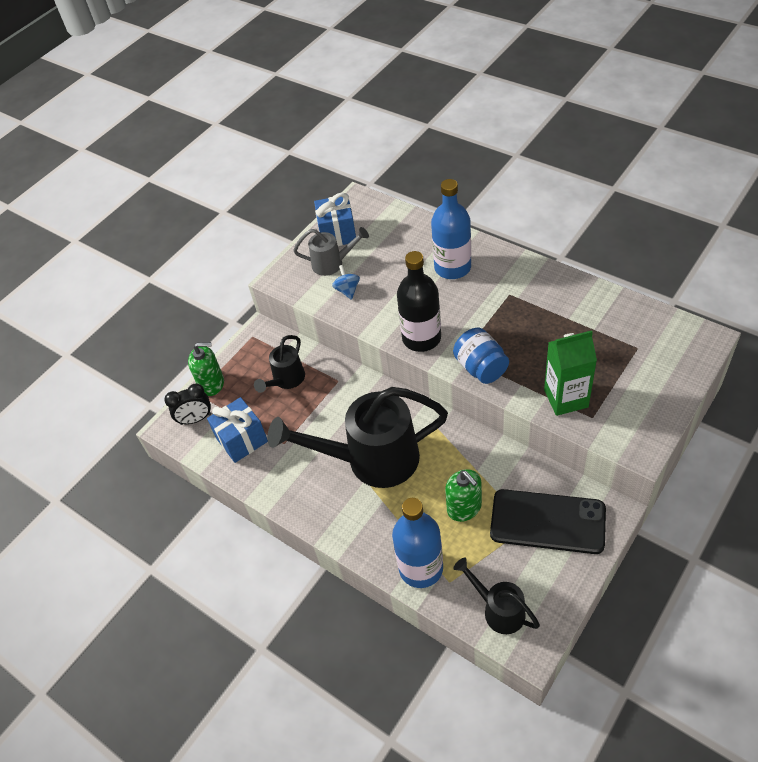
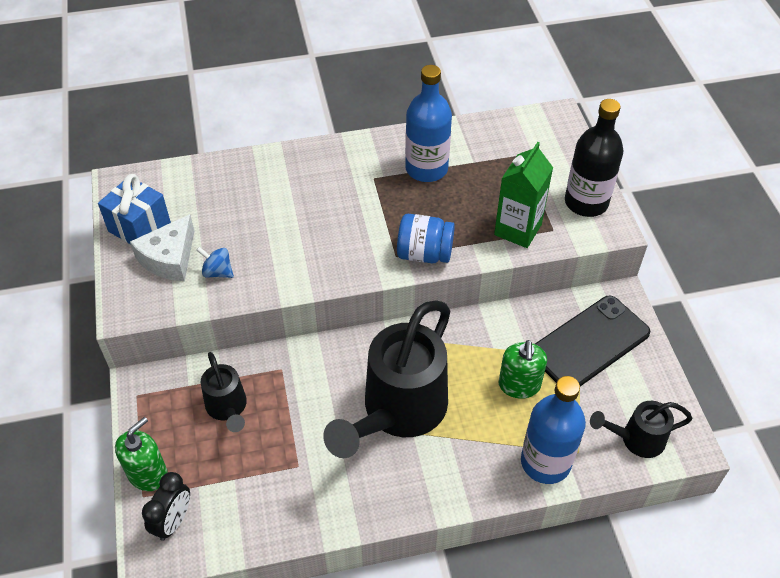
camera: 55 degrees left, 0 degrees up
blue gift [207,397,268,463] -> none
grey watering can [293,227,369,276] -> white cheese [130,214,194,281]
black bottle [397,251,441,352] -> black bottle moved to [565,99,623,217]
blue bottle [431,179,471,279] -> blue bottle moved to [405,65,452,182]
green soap dispenser [445,469,482,522] -> green soap dispenser turned 90 degrees clockwise [499,340,547,399]

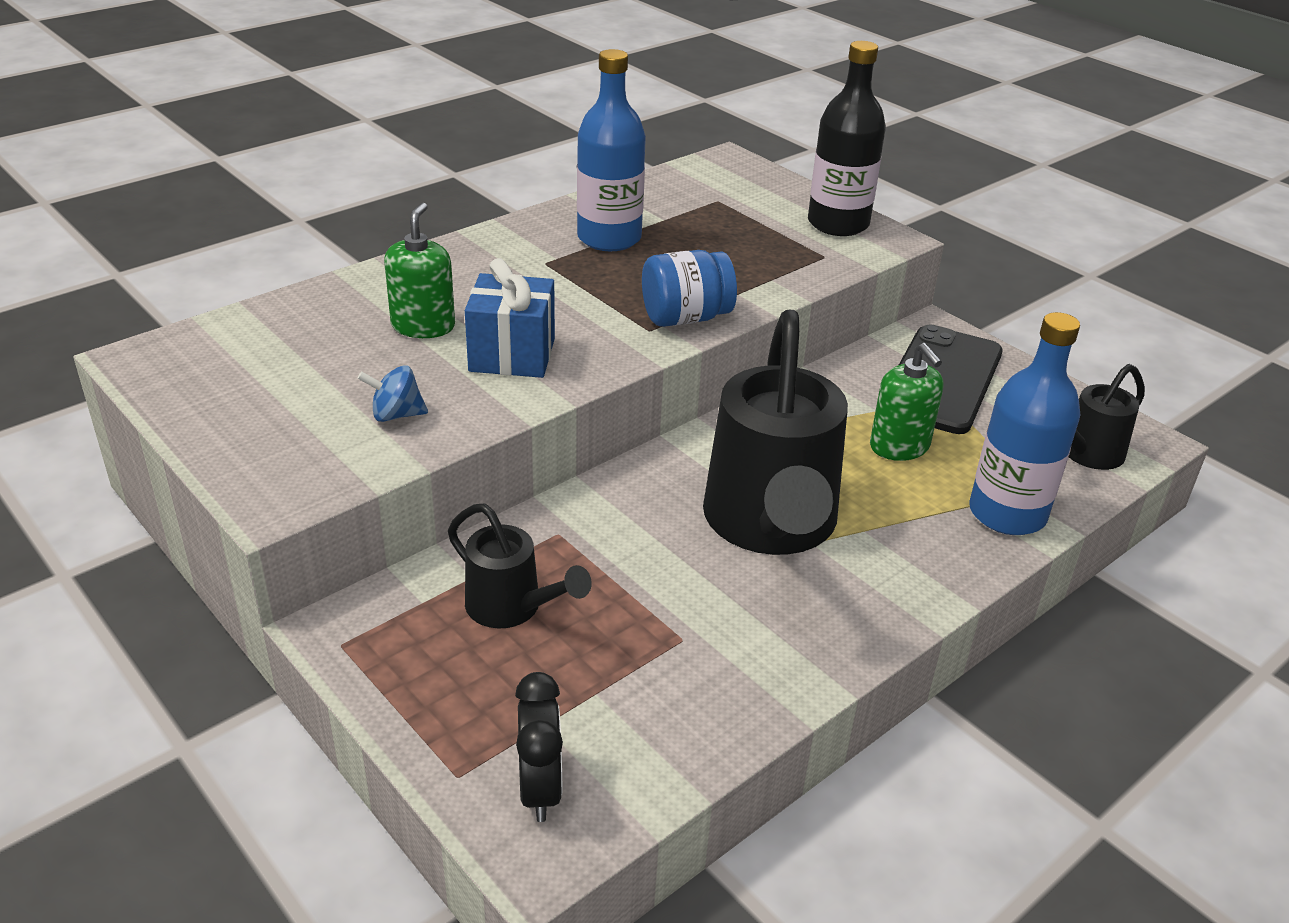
camera: 30 degrees left, 15 degrees down
blue gift [98,174,171,244] -> blue gift moved to [465,258,555,378]
green soap dispenser [115,417,168,491] -> green soap dispenser moved to [384,203,455,338]
white cheese [130,214,194,281] -> none
green carton [494,142,553,248] -> none

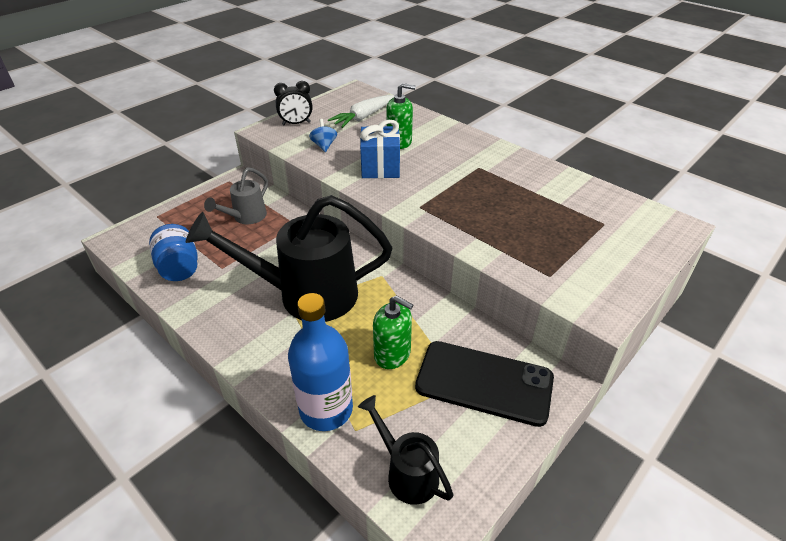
camera: 85 degrees right, 5 degrees up
black watering can [448,504,592,629] -> grey watering can [204,167,268,224]
black clock [515,672,563,822] -> black clock moved to [274,81,312,125]
blue bottle [577,49,646,251] -> none
blue jar [642,250,737,327] -> blue jar moved to [149,224,198,281]
black bottle [808,41,886,236] -> none
green soap dispenser [870,343,944,461] -> green soap dispenser turned 120 degrees counterclockwise [373,296,414,369]
none -> white carrot [328,95,394,128]

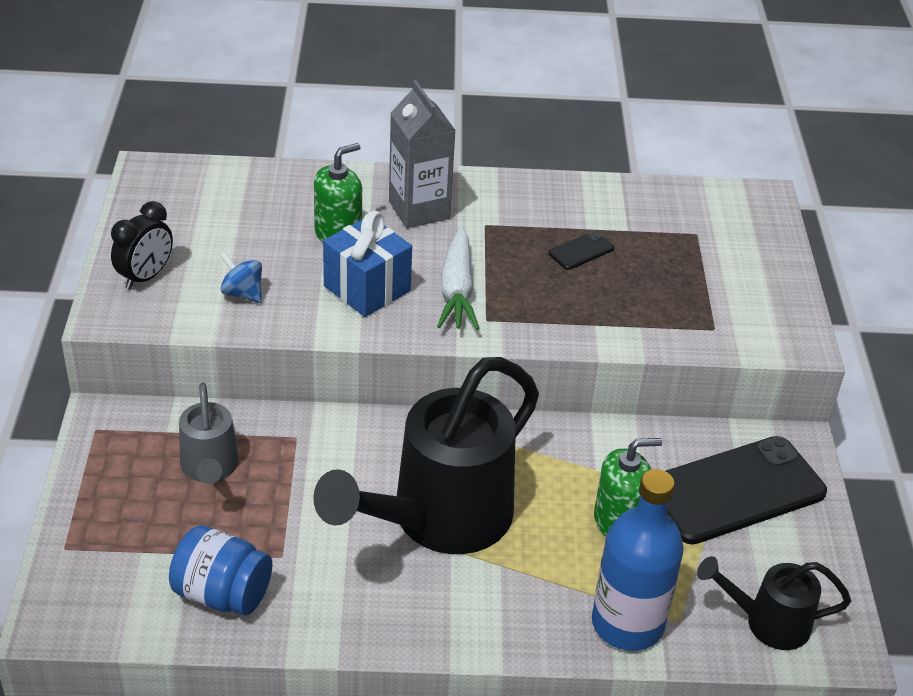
camera: 45 degrees left, 0 degrees up
white carrot [328,95,394,128] -> white carrot moved to [437,227,479,330]
none -> grey carton [389,80,456,228]
none -> black phone [549,231,615,270]

